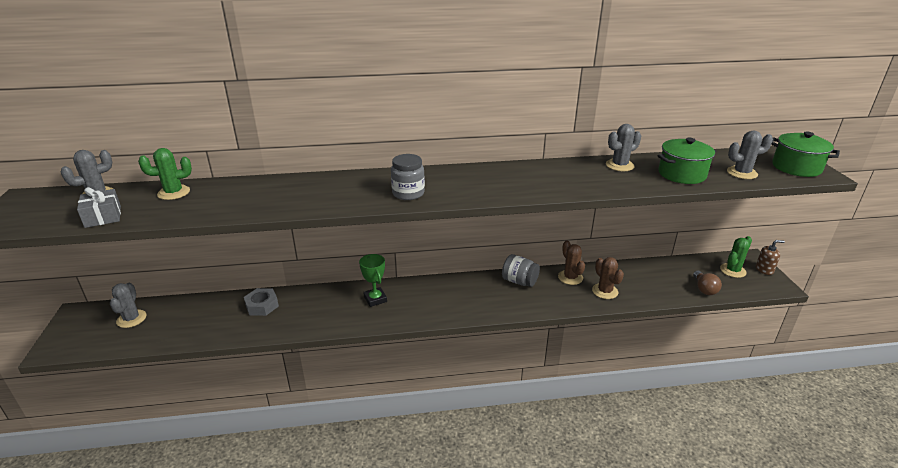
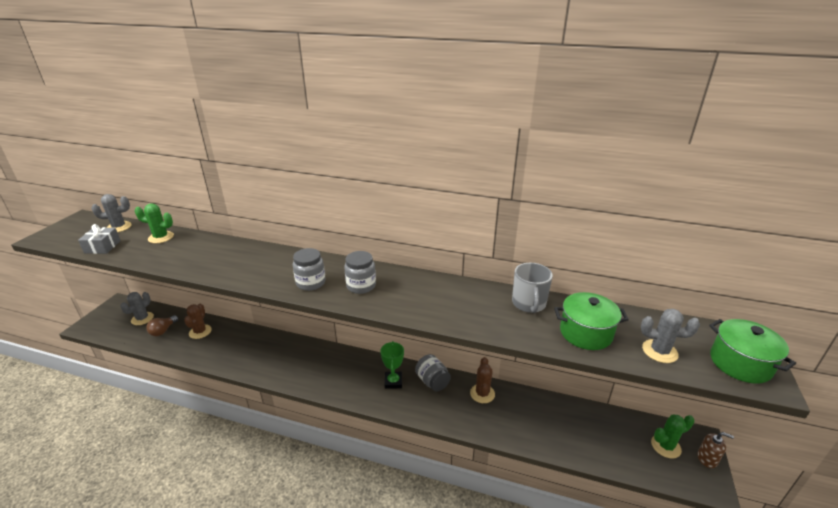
camera: 25 degrees right, 0 degrees up
grey nut [244,288,279,316] -> none
green trophy [359,254,387,307] -> green trophy moved to [380,341,404,389]
brown cactus [592,257,624,299] -> brown cactus moved to [184,304,212,339]
grey cactus [606,124,641,171] -> grey mug [512,263,553,313]
brown light bulb [693,271,722,295] -> brown light bulb moved to [146,315,178,336]
none -> grey jar [344,251,376,294]

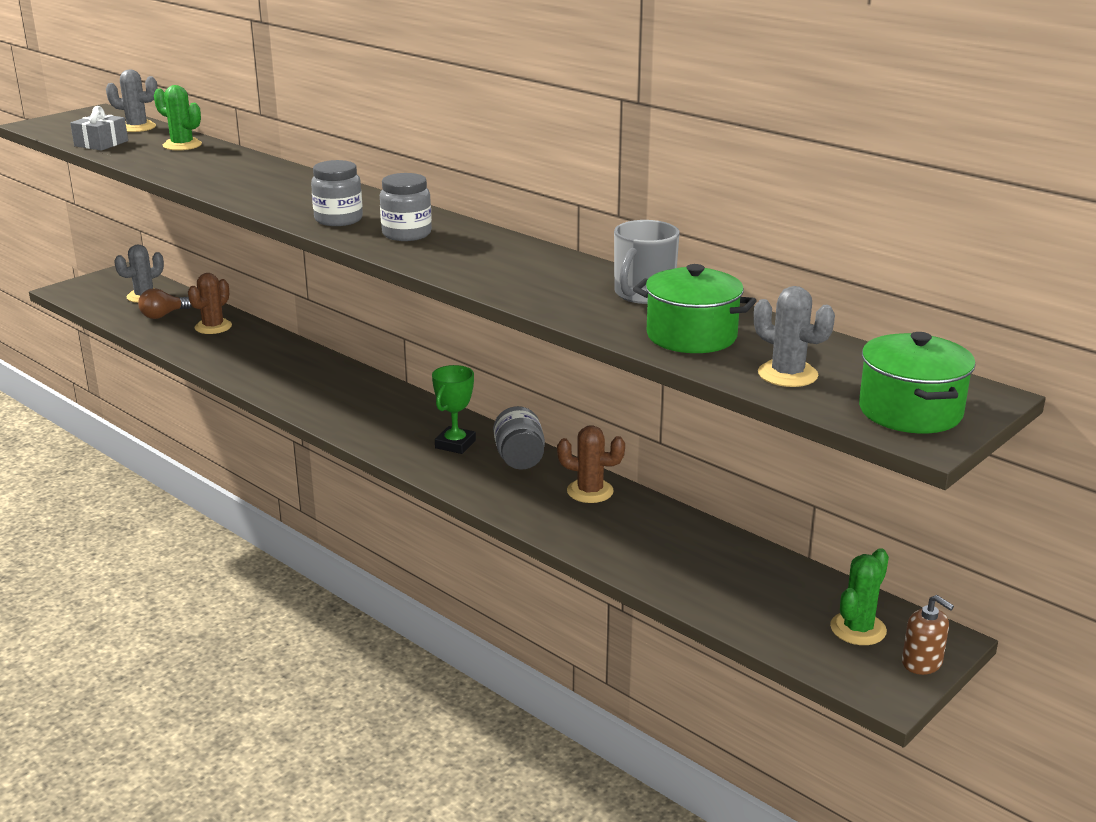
camera: 25 degrees right, 5 degrees down
brown cactus [470,357,495,403] -> brown cactus turned 75 degrees clockwise [557,425,625,503]
green cactus [651,415,695,459] -> green cactus turned 60 degrees counterclockwise [830,548,889,645]

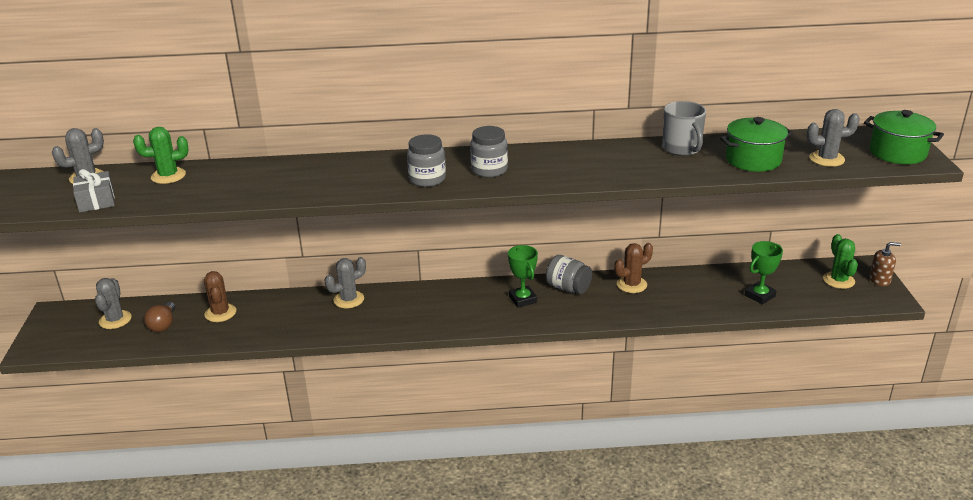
camera: 45 degrees left, 5 degrees up
none -> grey cactus [325,257,366,308]
none -> green trophy [745,241,783,305]

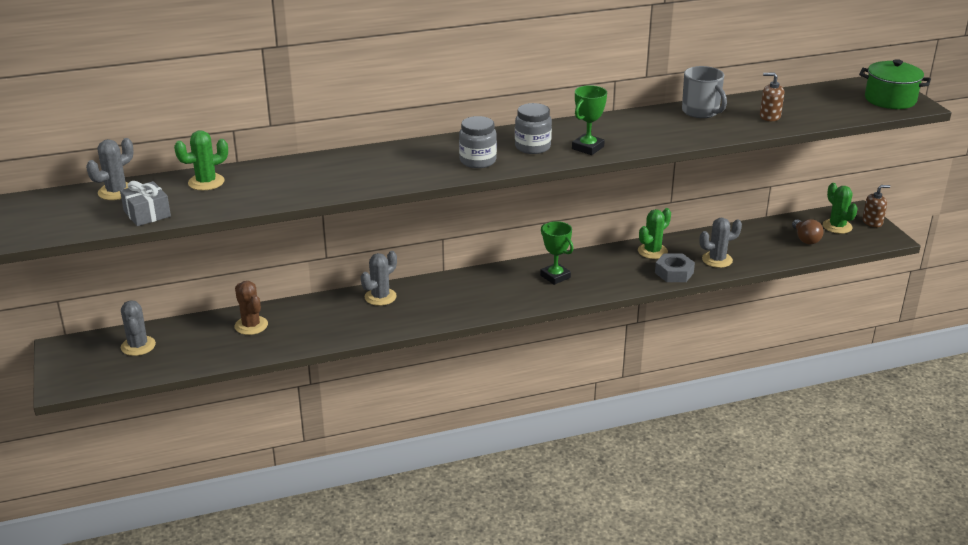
camera: 15 degrees left, 0 degrees up
brown light bulb [144,302,175,332] -> brown light bulb moved to [792,219,824,244]
grey jar [546,255,592,294] -> none
brown cactus [614,243,653,293] -> green cactus [638,208,671,259]
green pot [720,117,793,172] -> brown soap dispenser [760,73,784,121]
green trophy [745,241,783,305] -> green trophy moved to [572,85,607,155]
grey cactus [807,109,860,167] -> grey cactus moved to [699,218,742,268]
none -> grey nut [655,254,695,282]

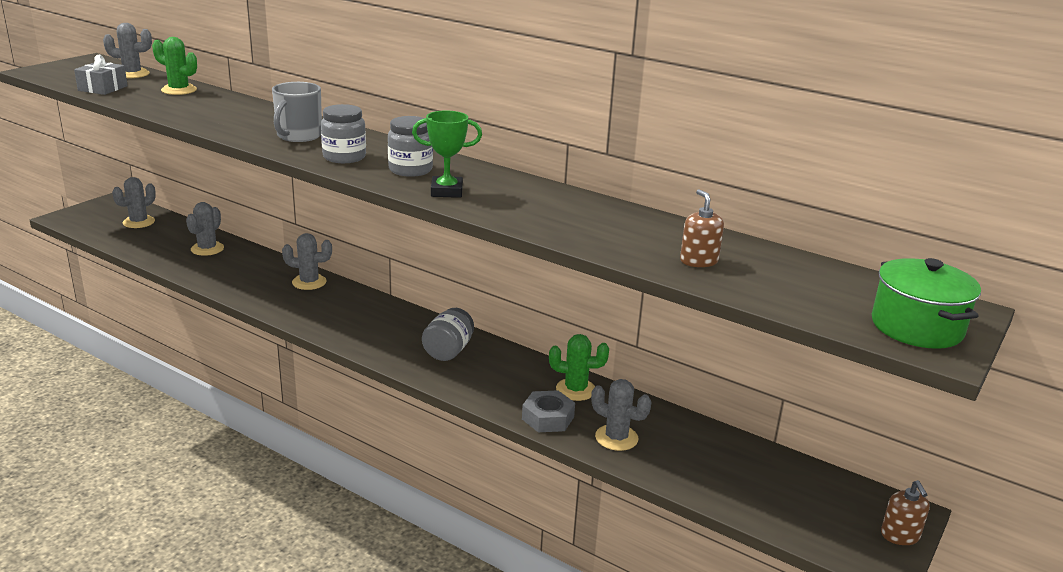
camera: 50 degrees right, 5 degrees down
brown cactus [234,281,268,335] -> grey cactus [186,202,224,256]
green trophy [540,221,573,285] -> grey jar [422,308,474,361]
grey mug [682,66,727,118] -> grey mug moved to [272,82,322,142]
brown light bulb [792,219,824,244] -> none
green cactus [823,183,858,234] -> none
brown soap dispenser [862,185,890,227] -> brown soap dispenser turned 45 degrees clockwise [881,480,930,545]

